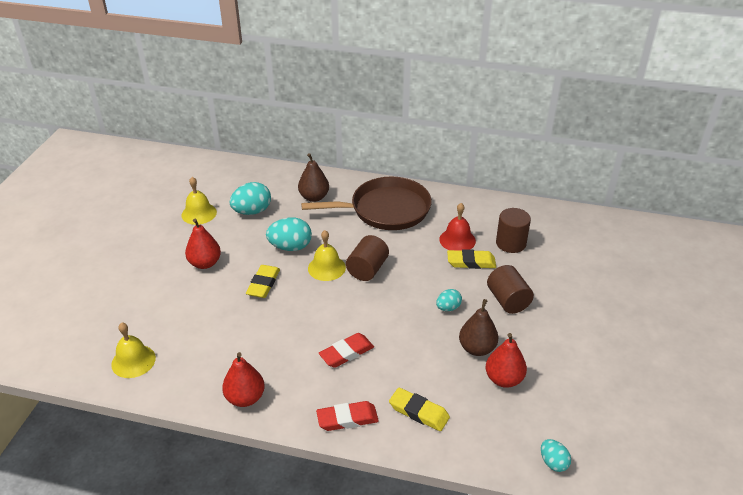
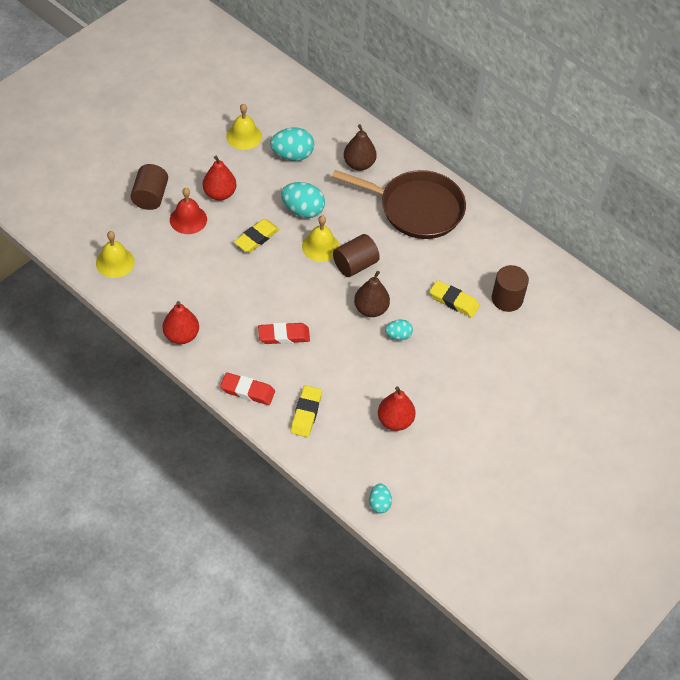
camera: 25 degrees right, 15 degrees up
yellow eraser [389,388,450,431] -> yellow eraser turned 45 degrees clockwise [291,385,322,437]
red bell [439,203,476,250] -> red bell moved to [170,188,207,234]
brown pear [459,299,498,356] -> brown pear moved to [354,271,390,317]
brown cylinder [487,265,534,314] -> brown cylinder moved to [131,164,168,210]

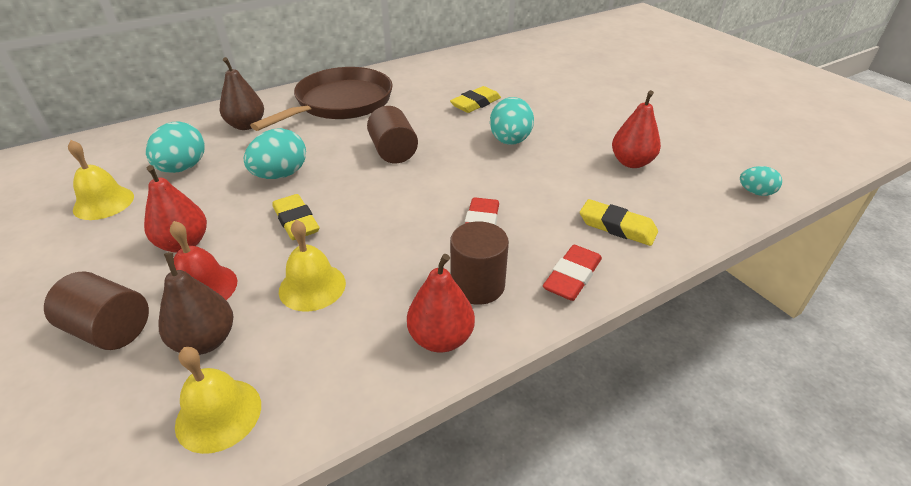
camera: 70 degrees left, 15 degrees down
yellow bell [302,215,340,262] -> yellow bell moved to [279,220,346,312]
brown pear [354,271,390,317] -> brown pear moved to [159,252,233,355]
turquoise egg [385,320,413,340] -> turquoise egg [490,97,534,145], size x1.72
brown cylinder [492,265,529,312] -> brown cylinder moved to [450,222,509,305]

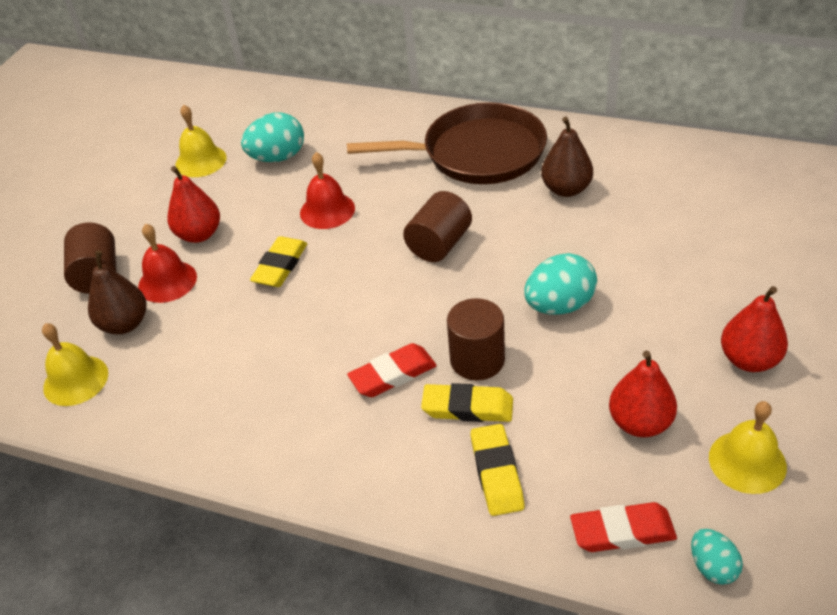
camera: 55 degrees right, 5 degrees up
brown pear [220,57,264,130] -> brown pear moved to [541,117,593,197]
turquoise egg [244,128,306,179] -> red bell [300,152,355,229]
yellow bell [279,220,346,312] -> yellow bell moved to [709,401,787,494]
red pear [407,254,475,352] -> red pear moved to [721,286,788,372]
yellow eraser [450,86,501,113] -> yellow eraser moved to [421,383,513,422]
brown cylinder [450,222,509,305] -> brown cylinder moved to [447,298,505,381]
red eraser [543,245,602,301] -> red eraser moved to [570,502,677,552]

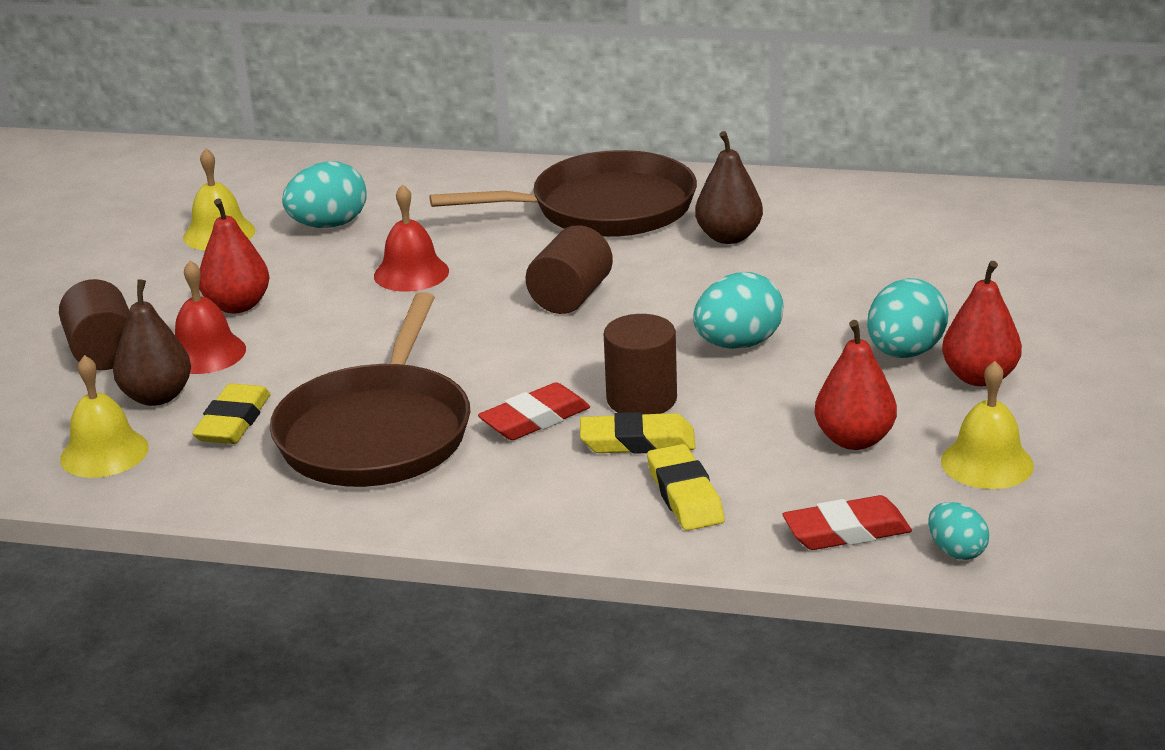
camera: 10 degrees left, 15 degrees down
yellow eraser [250,236,307,287] -> yellow eraser moved to [192,383,270,444]
none -> brown pan [270,292,470,487]
none -> turquoise egg [867,278,949,358]

